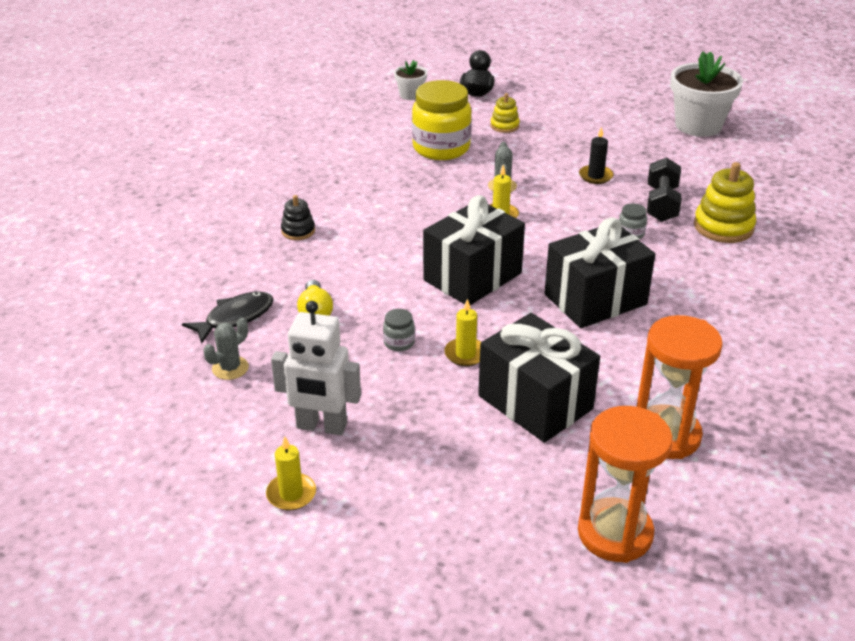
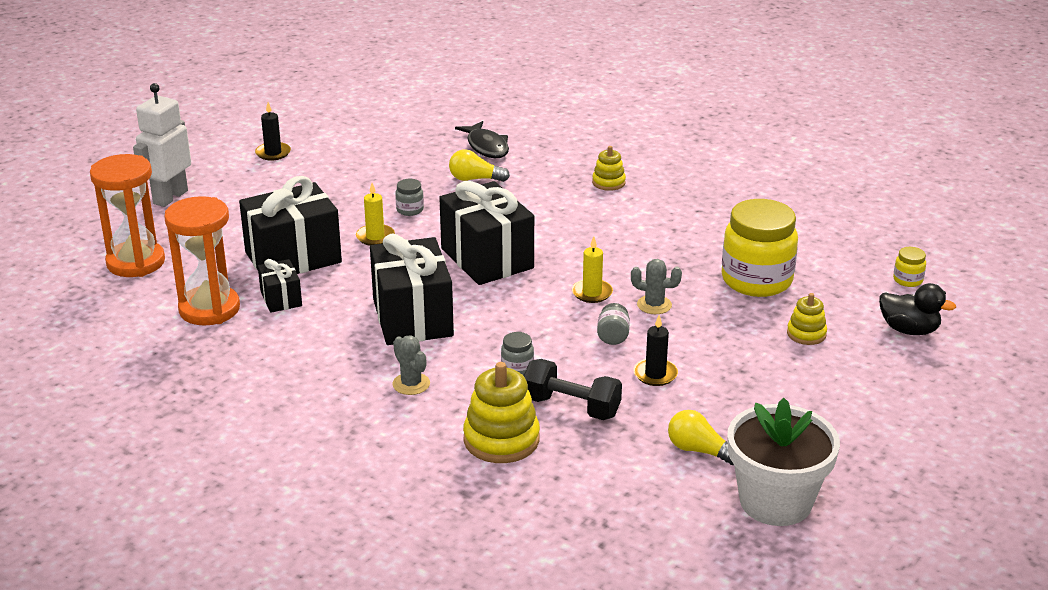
camera: 105 degrees right, 5 degrees down
grey cactus [203,318,249,380] -> grey cactus moved to [392,335,430,395]
yellow candle [266,437,316,510] -> black candle [255,102,291,161]
white robot [271,301,361,435] -> white robot moved to [133,83,191,207]
black stacking toy [281,195,315,240] -> yellow stacking toy [592,146,626,191]
white flower pot [394,60,427,100] -> yellow jar [893,247,926,287]
none -> black gift [258,259,302,313]
none -> grey jar [597,303,630,345]
none -> yellow light bulb [668,410,734,465]

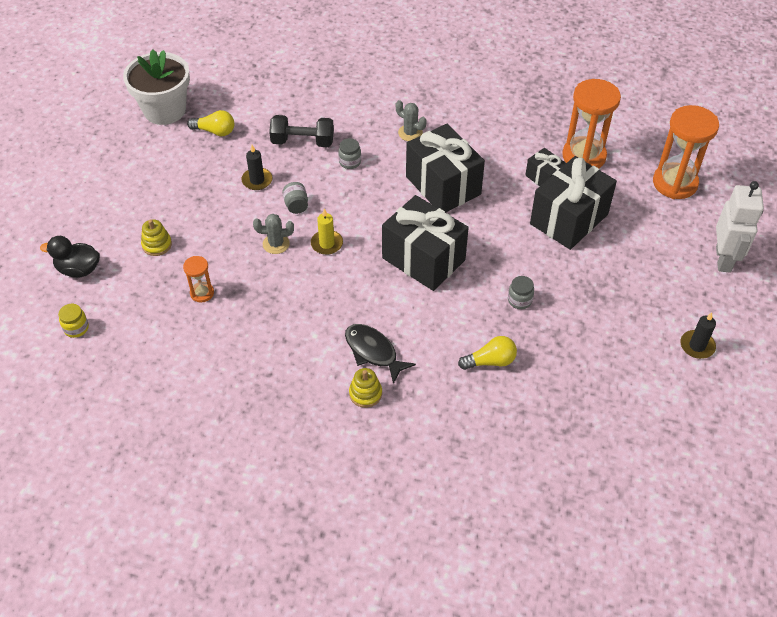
camera: 160 degrees right, 20 degrees up
yellow candle [356,183,395,246] -> none
black fish [455,121,509,158] -> black fish moved to [345,324,416,384]
yellow stacking toy [463,362,540,463] -> none
yellow jar [721,199,798,297] -> orange hourglass [183,256,214,303]

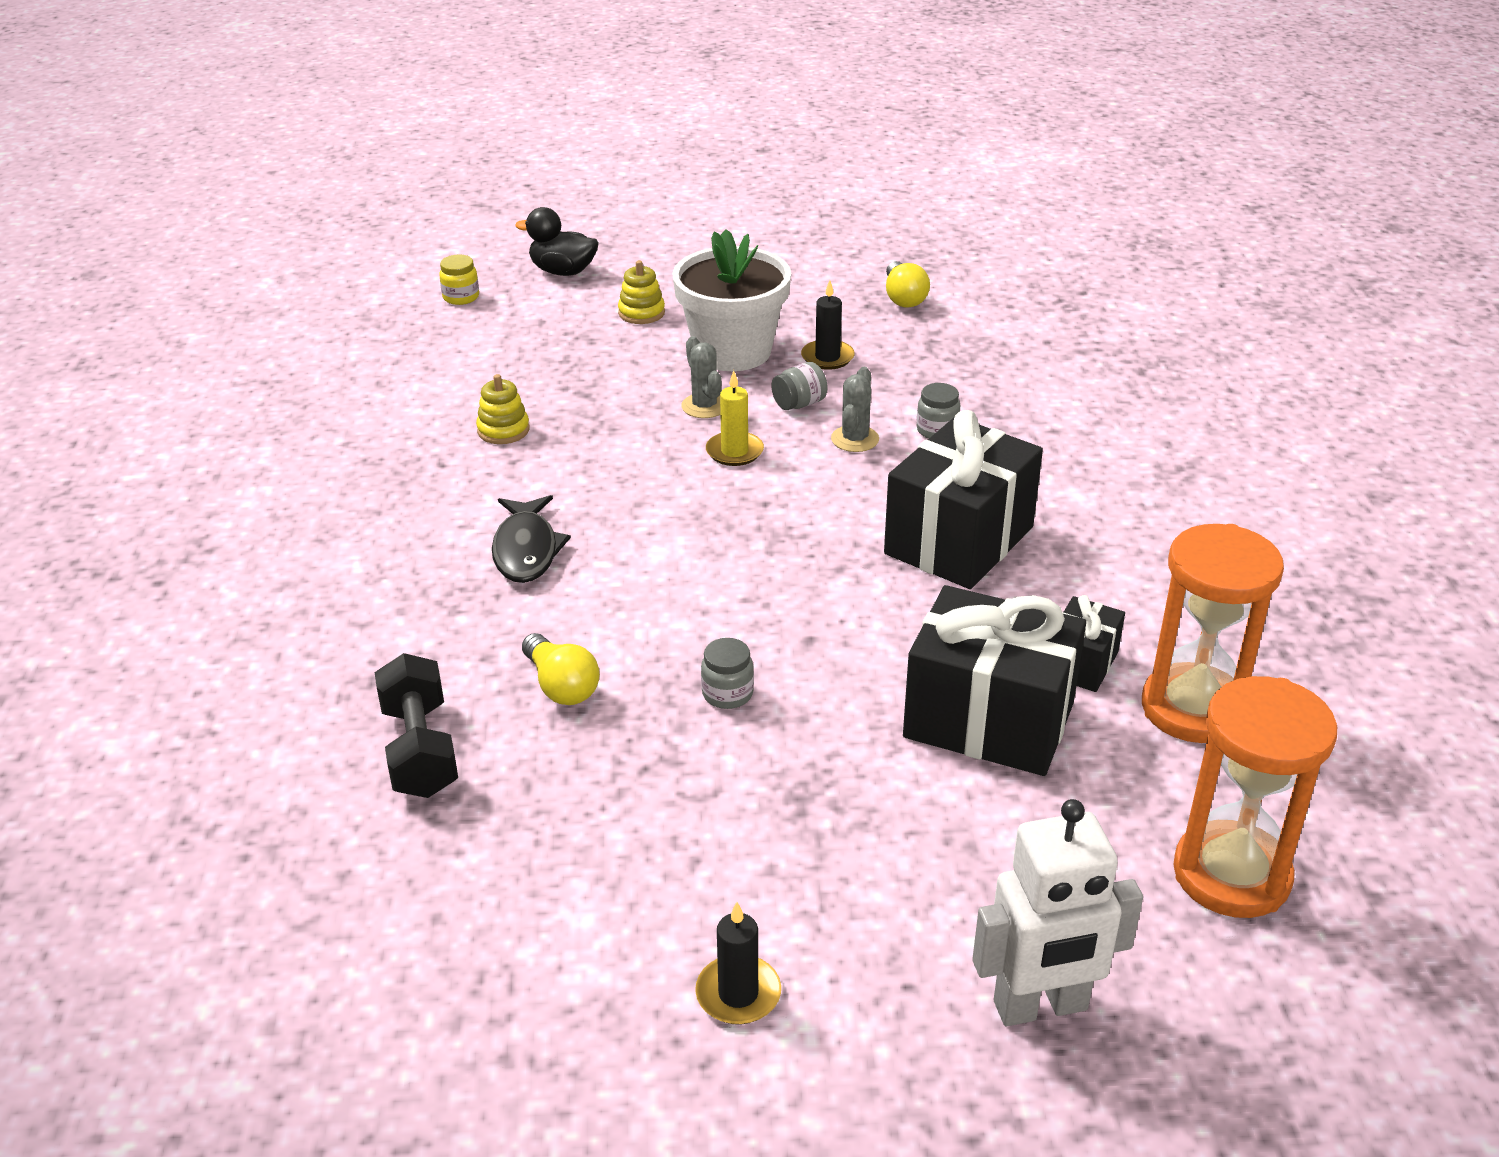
camera: 70 degrees right, 15 degrees down
black duck [40,236,100,278] -> black duck turned 60 degrees counterclockwise [515,207,599,276]
white flower pot [123,50,190,125] -> white flower pot moved to [672,229,791,371]
orange hourglass [183,256,214,303] -> none
black dumbbell [269,115,334,147] -> black dumbbell moved to [374,653,458,798]
black fish [345,324,416,384] -> black fish turned 150 degrees clockwise [492,495,571,583]
yellow stacking toy [349,368,382,408] -> yellow stacking toy moved to [476,374,530,444]
black gift [382,195,469,291] -> none
grey cactus [396,100,427,141] -> grey cactus moved to [831,367,879,452]

